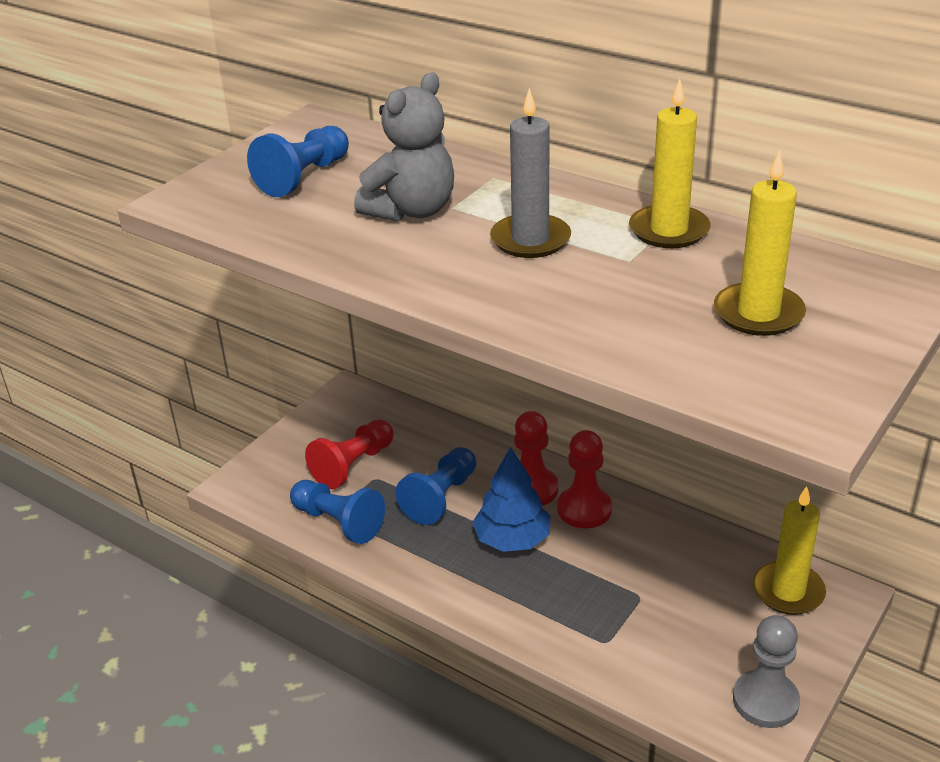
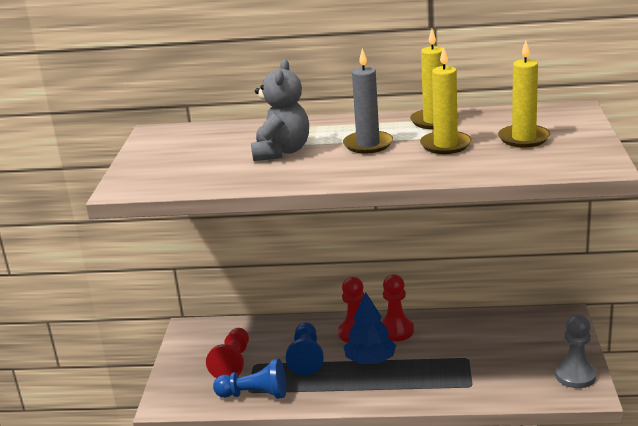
camera: 30 degrees left, 10 degrees down
blue pawn [247,126,349,197] -> none
yellow candle [753,486,826,615] -> yellow candle moved to [420,47,472,154]

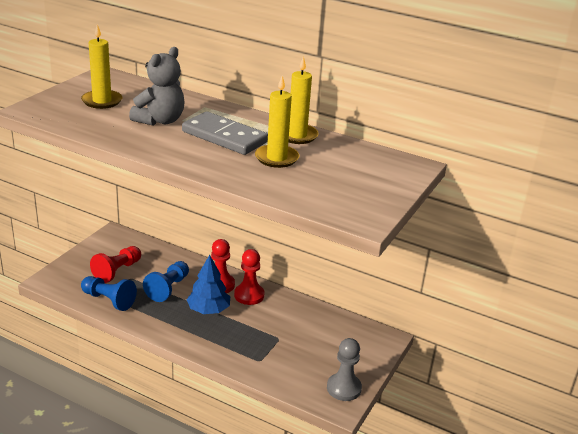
camera: 20 degrees right, 5 degrees up
grey candle [343,48,393,154] -> grey domino [182,111,268,155]
yellow candle [498,41,551,148] -> yellow candle moved to [81,24,122,109]

